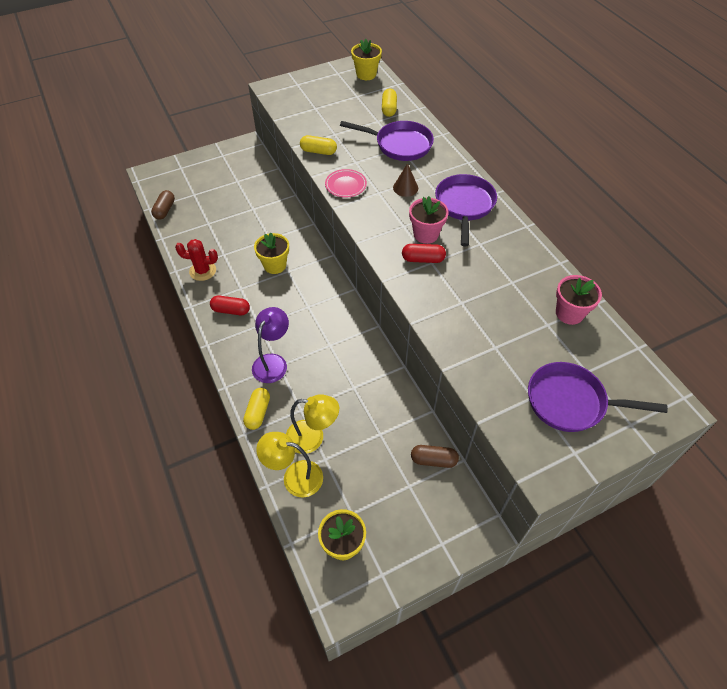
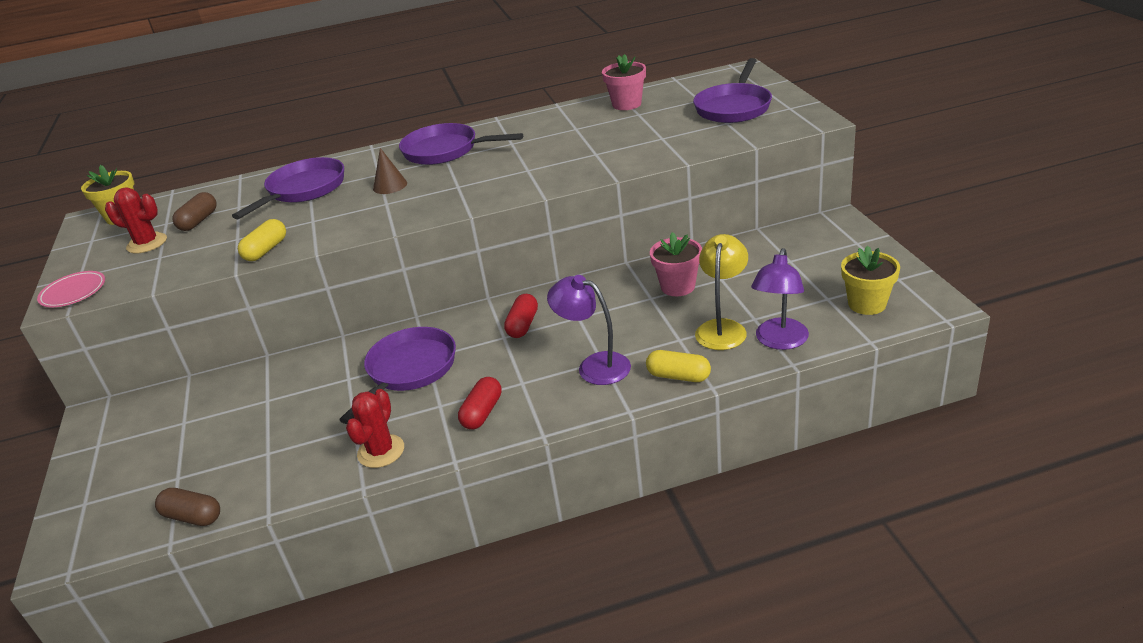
camera: 75 degrees left, 20 degrees down
yellow flower pot [254,232,289,274] -> purple pan [339,327,456,424]
yellow lamp [256,432,323,497] -> purple lamp [751,248,809,350]
pink plate [325,169,367,198] -> pink plate moved to [37,271,105,307]
yellow capsule [382,89,397,117] -> none
red capsule [402,244,446,263] -> red capsule moved to [504,294,538,338]
pink flower pot [409,196,449,244] -> pink flower pot moved to [650,232,702,296]
brown capsule [411,445,459,468] -> brown capsule moved to [172,192,217,231]
none -> red cactus [105,187,167,254]

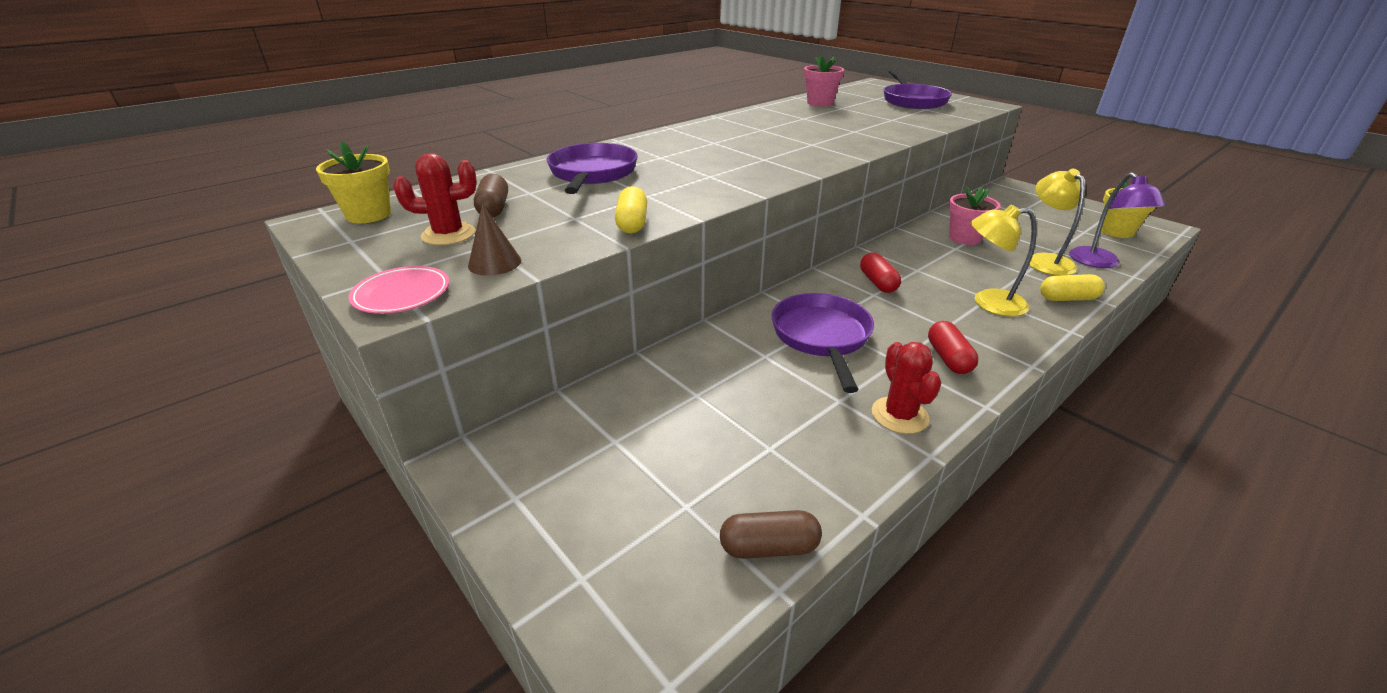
camera: 30 degrees left, 0 degrees up
brown cone [373,148,407,194] -> brown cone moved to [468,204,521,276]
purple pan [399,123,523,165] -> none
purple lamp [547,275,631,385] -> yellow lamp [971,205,1037,316]

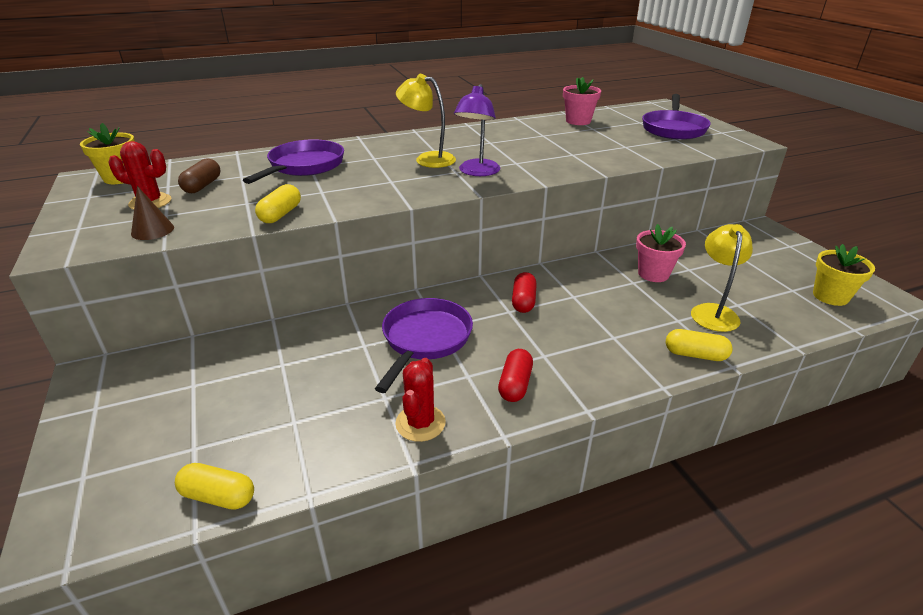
camera: 20 degrees right, 0 degrees up
pink plate [348,266,449,314] -> none
brown capsule [720,510,822,559] -> yellow capsule [175,463,254,510]
yellow lamp [971,205,1037,316] -> yellow lamp moved to [396,74,456,168]
purple lamp [1069,172,1166,268] -> purple lamp moved to [454,84,500,176]

